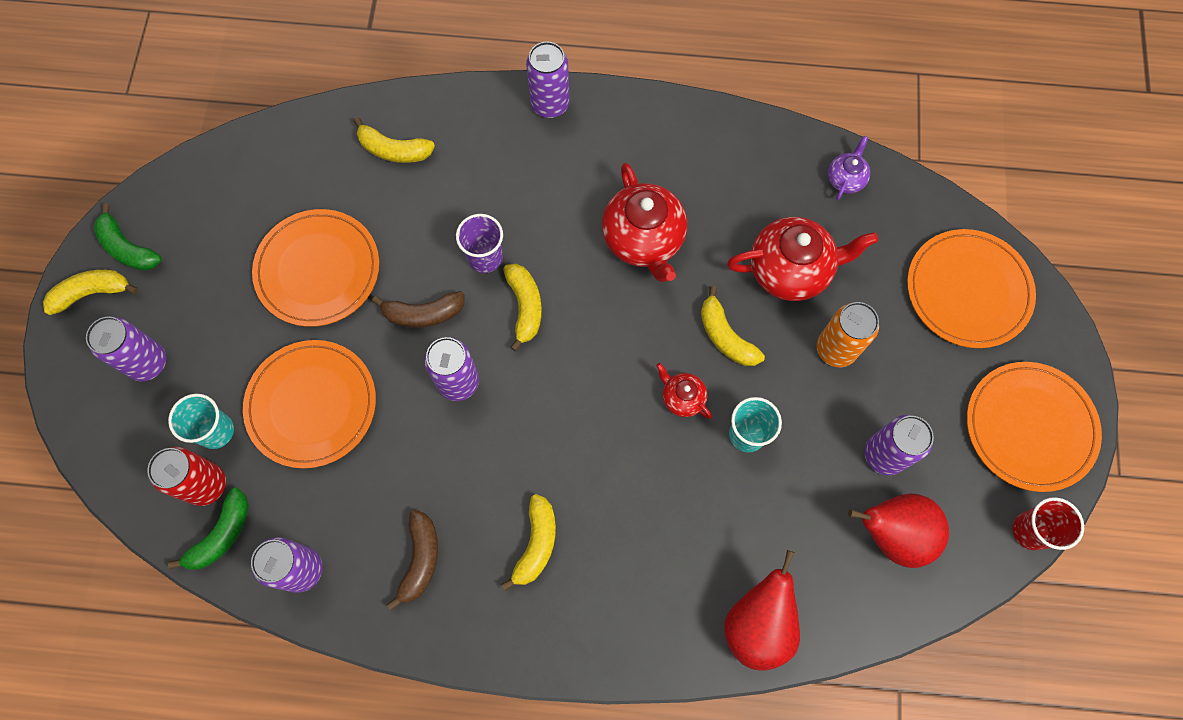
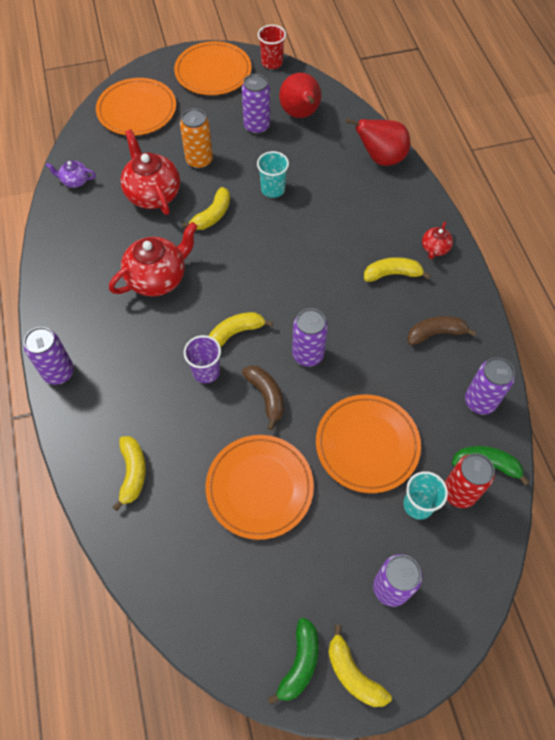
camera: 110 degrees left, 10 degrees down
red teapot [656,363,712,419] -> red teapot moved to [422,222,453,259]

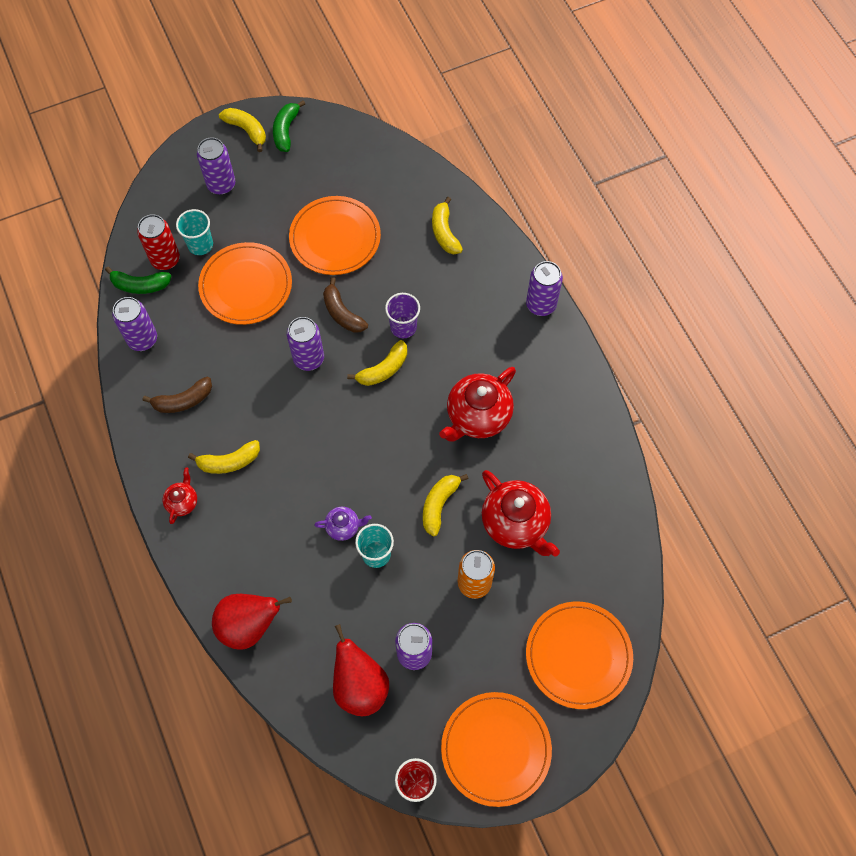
camera: 170 degrees right, 5 degrees up
purple teapot [45,160,96,188] -> purple teapot moved to [314,507,372,541]

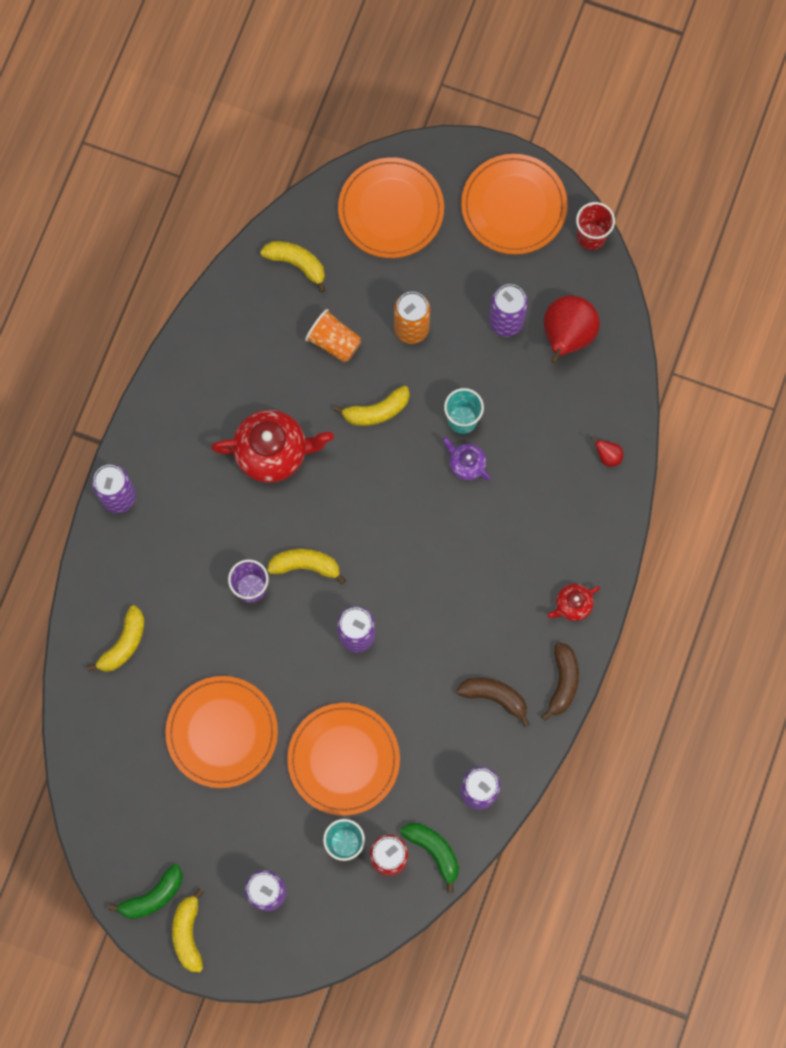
camera: 135 degrees left, 10 degrees up
yellow banana [188,440,260,474] -> yellow banana moved to [260,241,325,292]
red pear [212,594,292,650] -> red pear [591,437,623,467], size x0.43
brown banana [323,277,368,333] -> brown banana moved to [541,642,579,721]
red teapot [482,470,560,556] -> orange cup [305,309,361,362]

